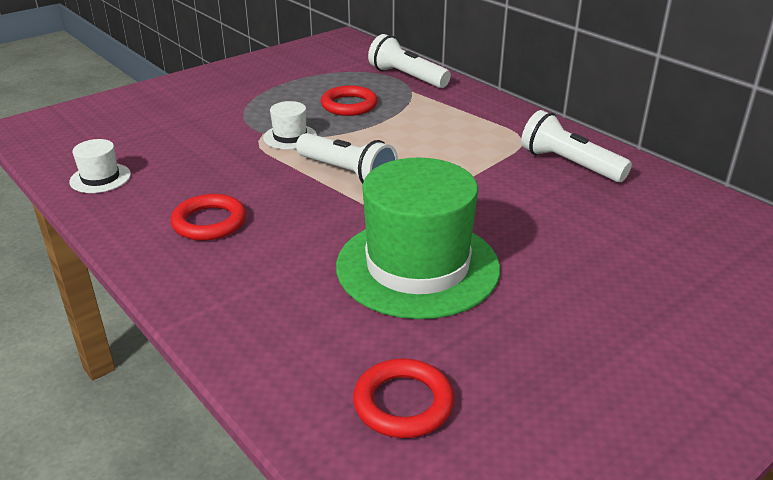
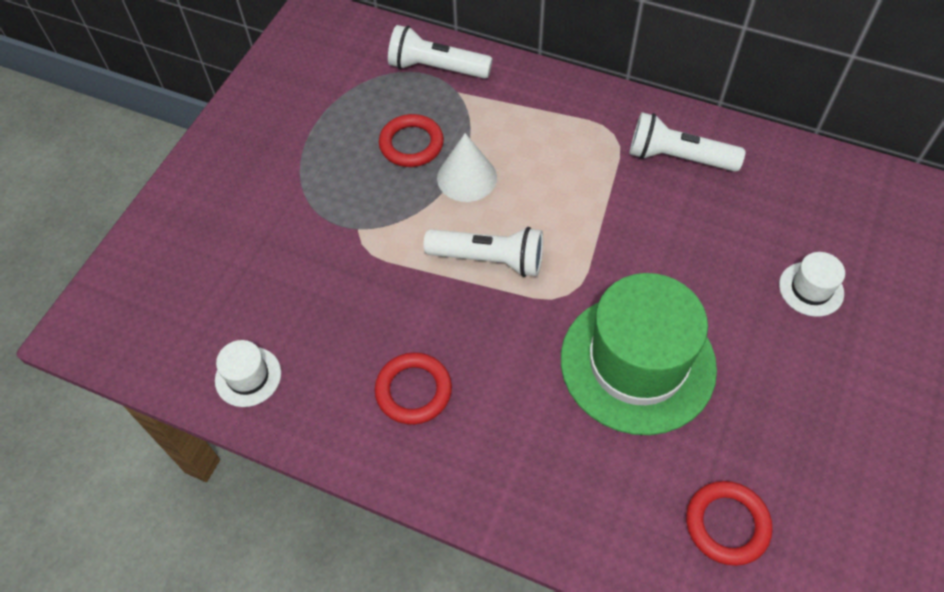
camera: 25 degrees left, 25 degrees up
white hat [263,101,317,149] -> white hat moved to [779,252,845,317]
none -> white cone [437,133,497,202]

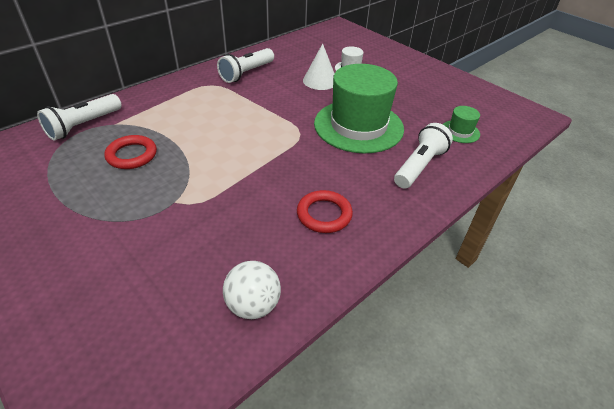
camera: 70 degrees left, 15 degrees down
white hat [215,340,281,407] -> white ball [223,261,281,319]
white flashlight [423,227,543,277] -> white flashlight moved to [394,123,453,189]
white cone [437,133,497,202] -> white cone moved to [303,43,335,90]
red ring [686,481,772,566] -> green hat [443,106,480,143]

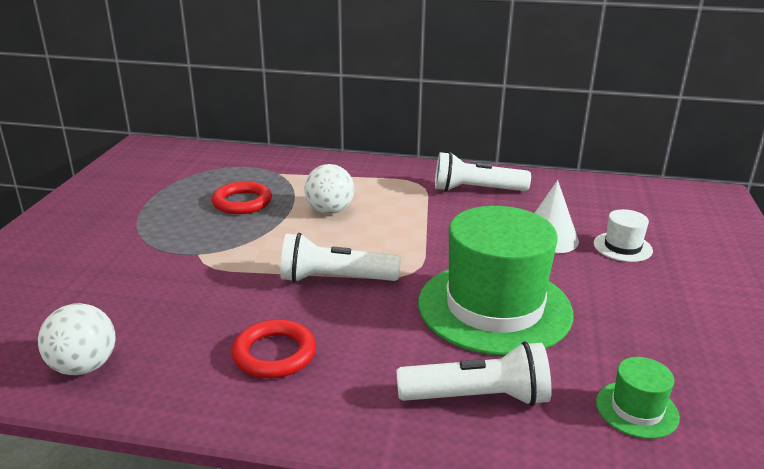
camera: 55 degrees right, 15 degrees down
white flashlight [37,94,122,141] -> white flashlight moved to [280,233,401,283]
none -> white ball [304,164,354,214]

